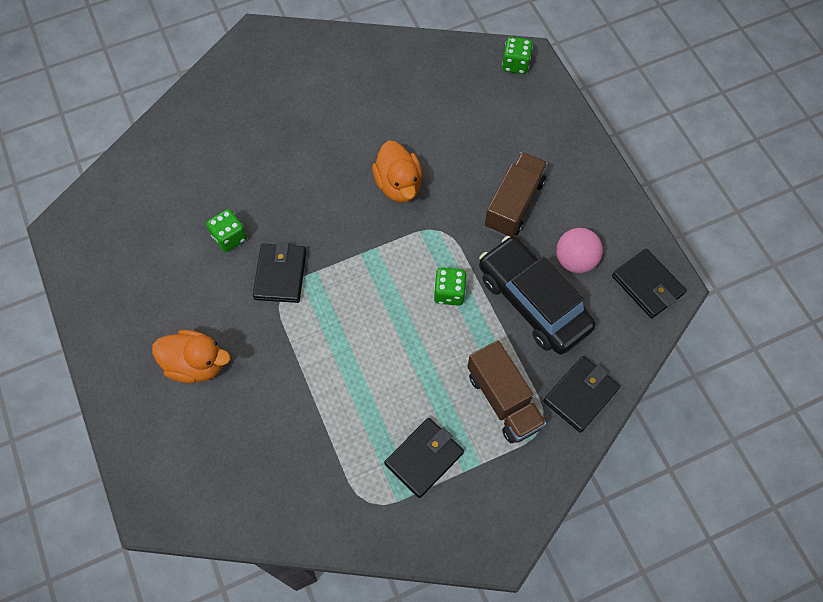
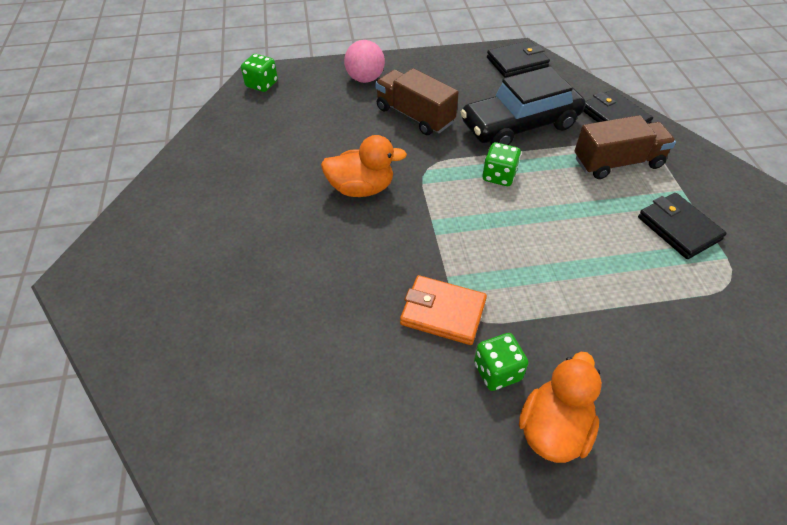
camera: 75 degrees left, 15 degrees down
green dice [206,209,247,252] -> green dice moved to [474,333,529,391]
black wallet [253,242,306,303] -> orange wallet [400,275,487,345]
pink ball [556,228,603,273] -> pink ball moved to [344,40,385,83]

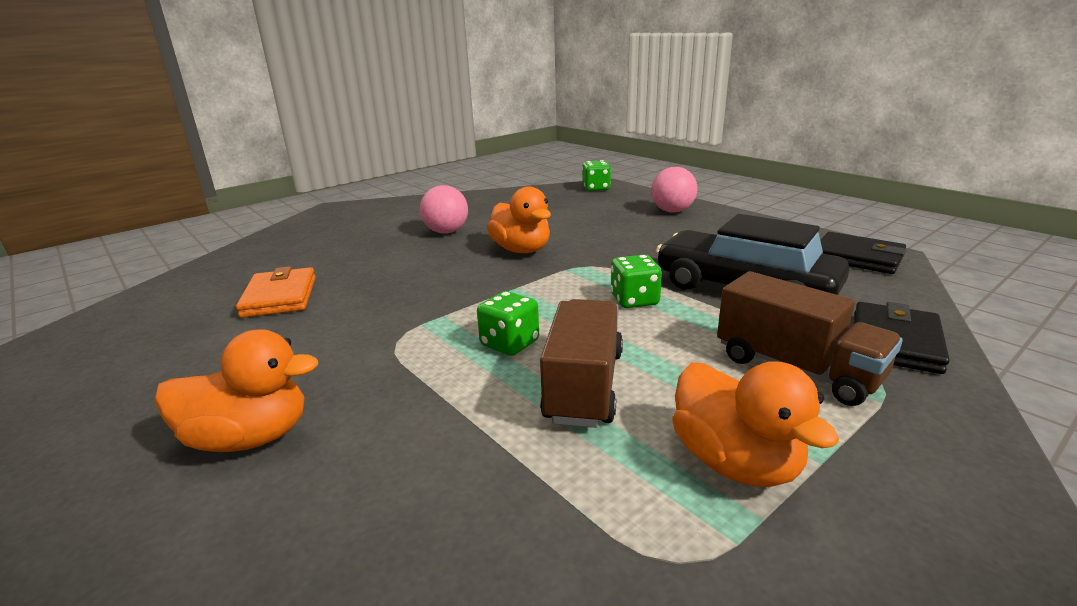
camera: 60 degrees right, 25 degrees down
brown truck [375,68,459,135] -> brown truck moved to [540,299,623,428]
orange wallet [400,275,487,345] -> orange wallet moved to [236,266,316,318]
green dice [474,333,529,391] -> green dice moved to [477,291,539,356]
black wallet [638,193,727,259] -> orange duck [672,361,839,487]
none -> pink ball [420,185,468,233]

